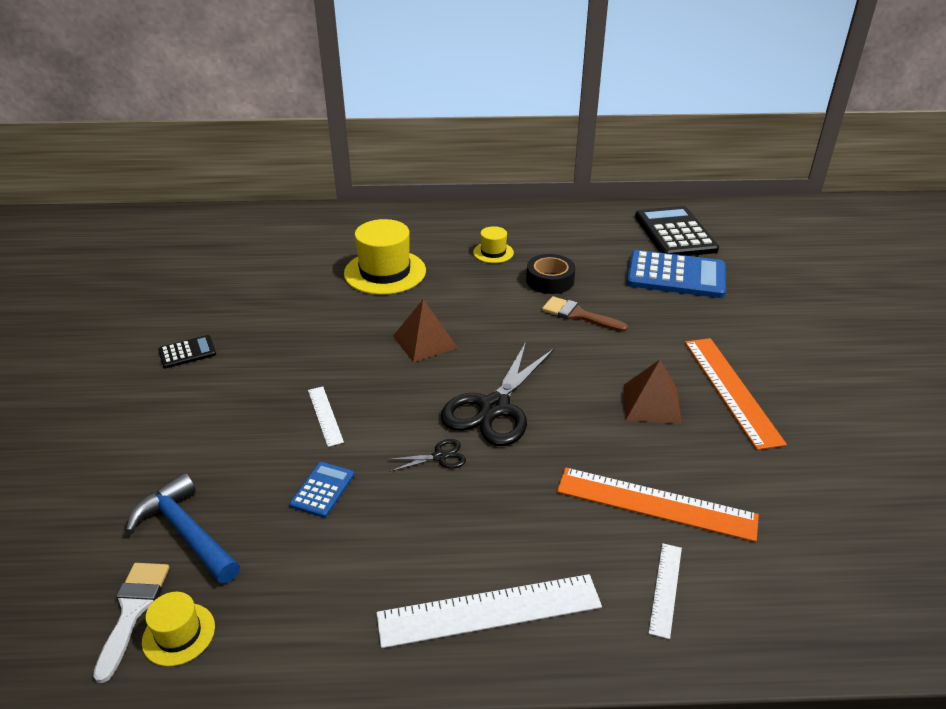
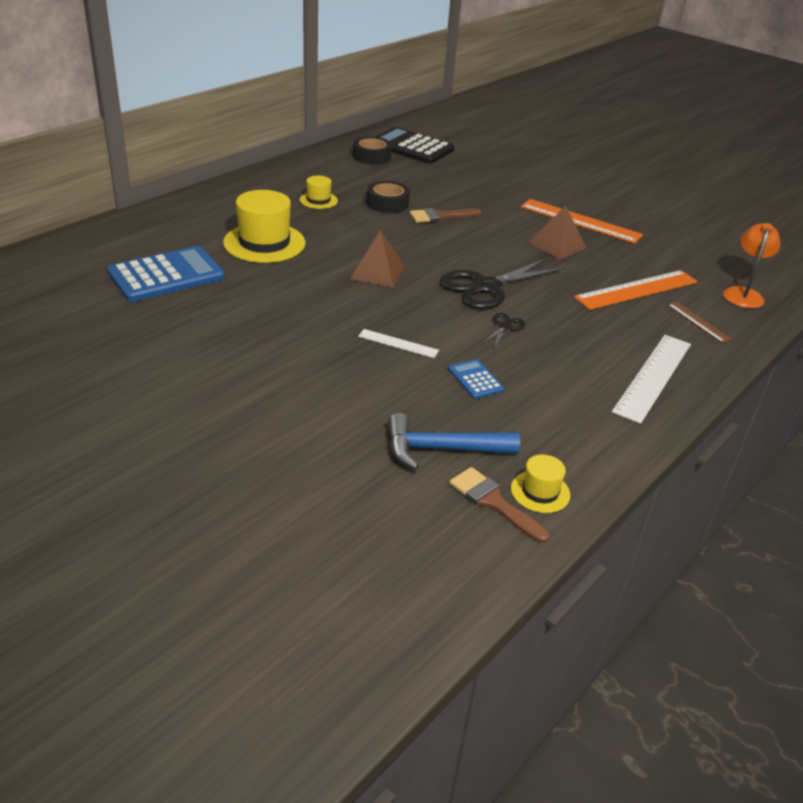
camera: 50 degrees left, 0 degrees up
white brush [93,563,169,683] -> brown brush [449,467,549,543]
black calculator [158,335,216,368] -> none
black scissors [441,342,554,446] -> black scissors turned 75 degrees clockwise [439,258,565,310]
blue calculator [627,250,726,298] -> blue calculator moved to [107,246,225,302]
white ruler [649,543,682,639] -> brown ruler [668,302,732,343]
none -> black tape [353,136,392,164]
none -> orange lamp [723,223,781,309]

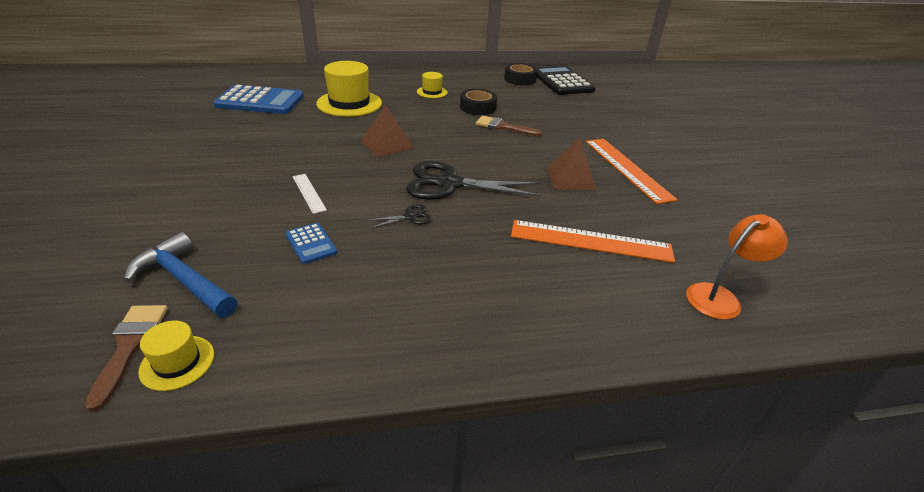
camera: 40 degrees right, 0 degrees up
blue calculator [448,359,504,399] -> blue calculator turned 135 degrees clockwise [286,223,337,264]
white ruler [612,335,691,424] -> none
brown ruler [668,302,732,343] -> none

